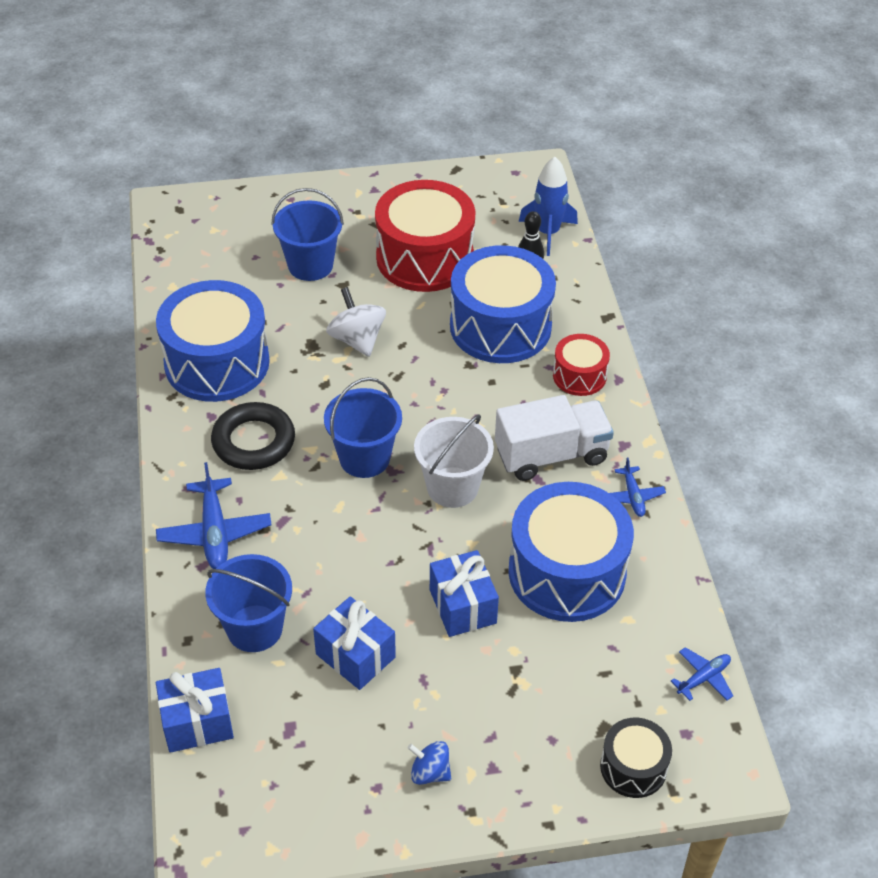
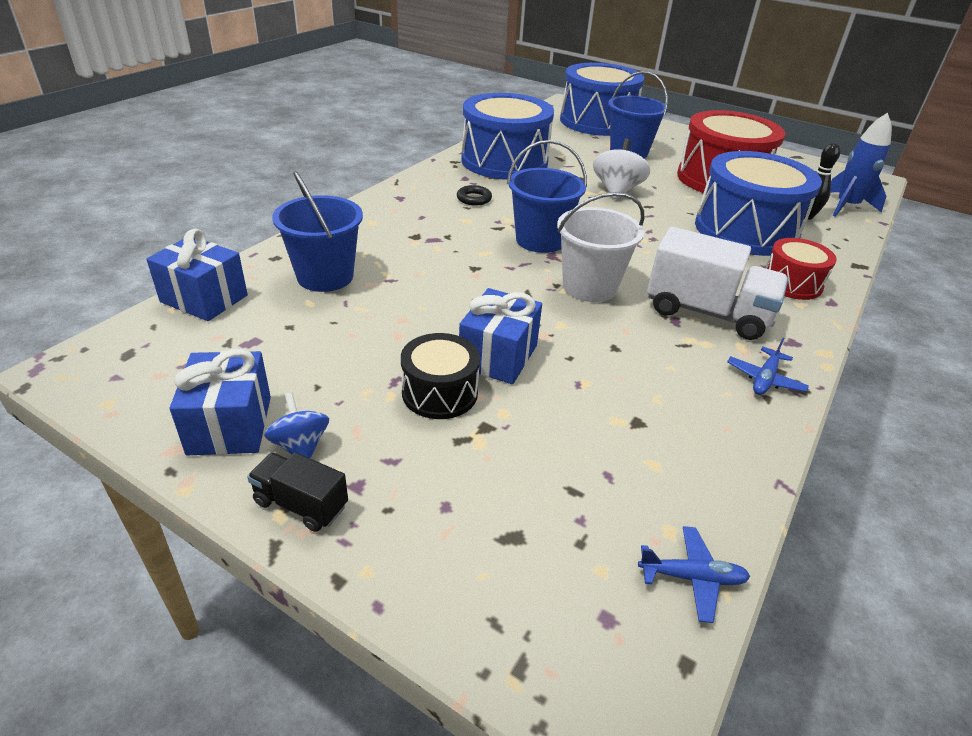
camera: 40 degrees right, 10 degrees down
blue plane [156,462,272,569] -> none
black ring [211,402,295,470] -> black ring [457,185,492,206], size x0.48
blue gift [313,596,396,690] -> blue gift moved to [170,349,271,455]
blue drum [508,482,634,622] -> blue drum moved to [560,63,644,136]
black drum [600,718,672,798] -> black drum moved to [401,333,480,419]
none -> black truck [247,452,348,532]

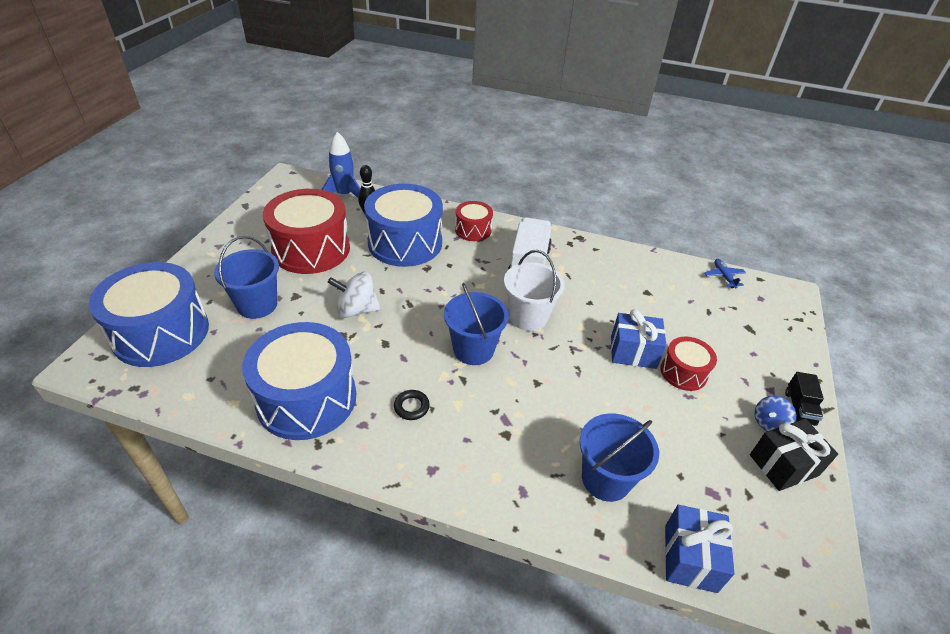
camera: 105 degrees left, 5 degrees up
blue gift [170,349,271,455] -> black gift [750,419,838,491]
black drum [401,333,480,419] -> red drum [661,337,717,391]
blue plane [727,338,809,395] -> none

